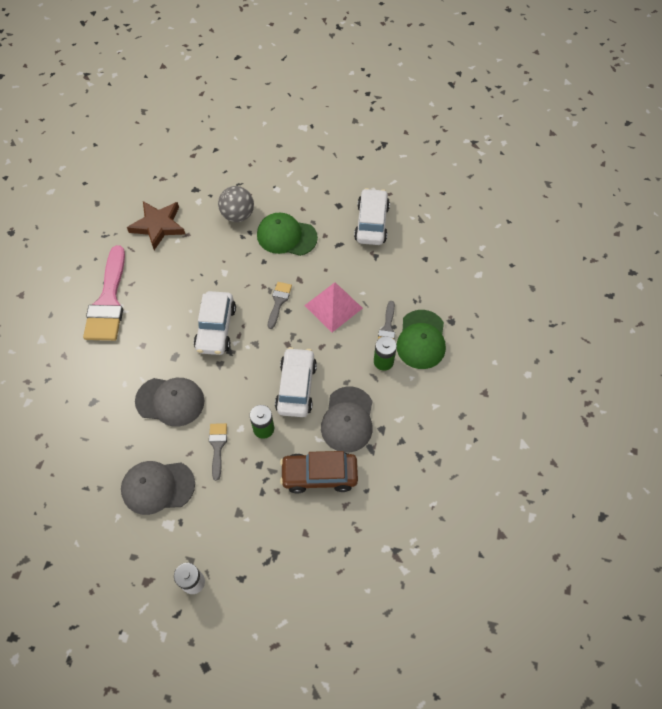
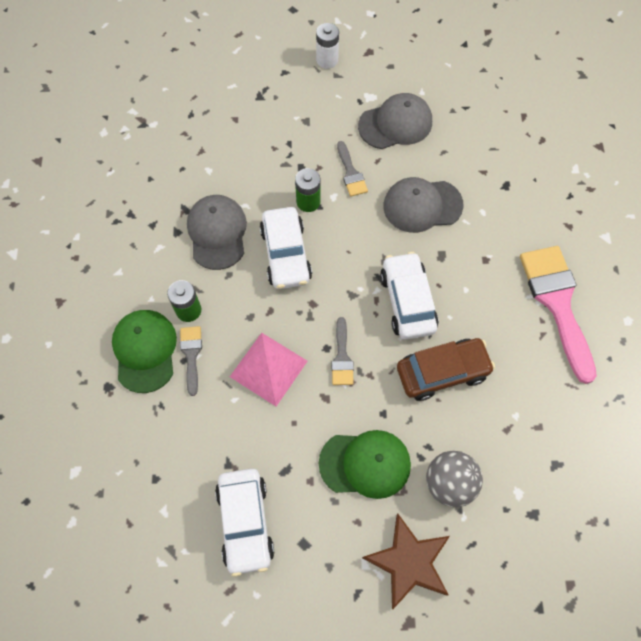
camera: 165 degrees right, 5 degrees up
brown star [127,201,185,250] -> brown star moved to [362,514,450,609]
brown car [280,451,358,494] -> brown car moved to [397,338,495,401]

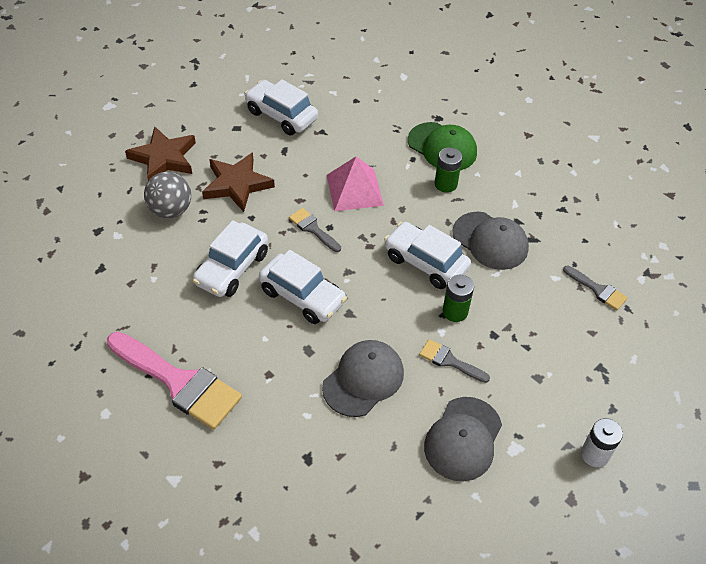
camera: 135 degrees right, 15 degrees down
grey brush [180,326,202,396] -> grey brush moved to [563,265,628,310]
green cap [319,430,411,499] -> brown star [202,152,275,212]
brown car [397,338,495,401] -> white car [192,220,268,297]

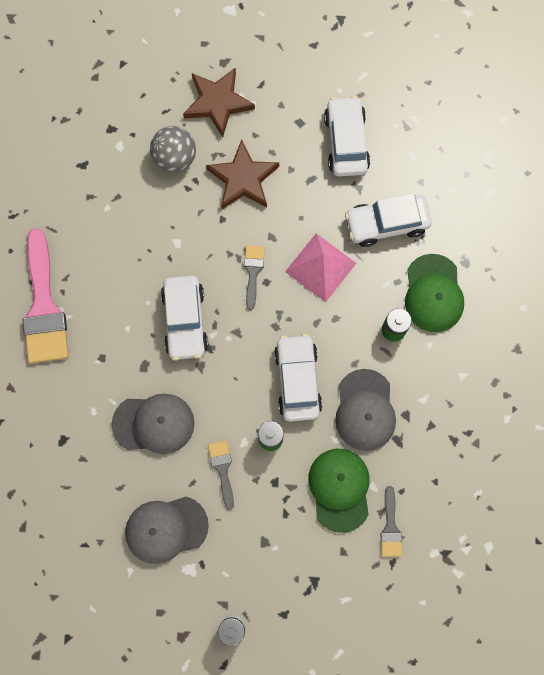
camera: 50 degrees right, 25 degrees up
white car [192,220,268,297] -> white car moved to [345,193,432,247]
none -> green cap [308,449,370,533]

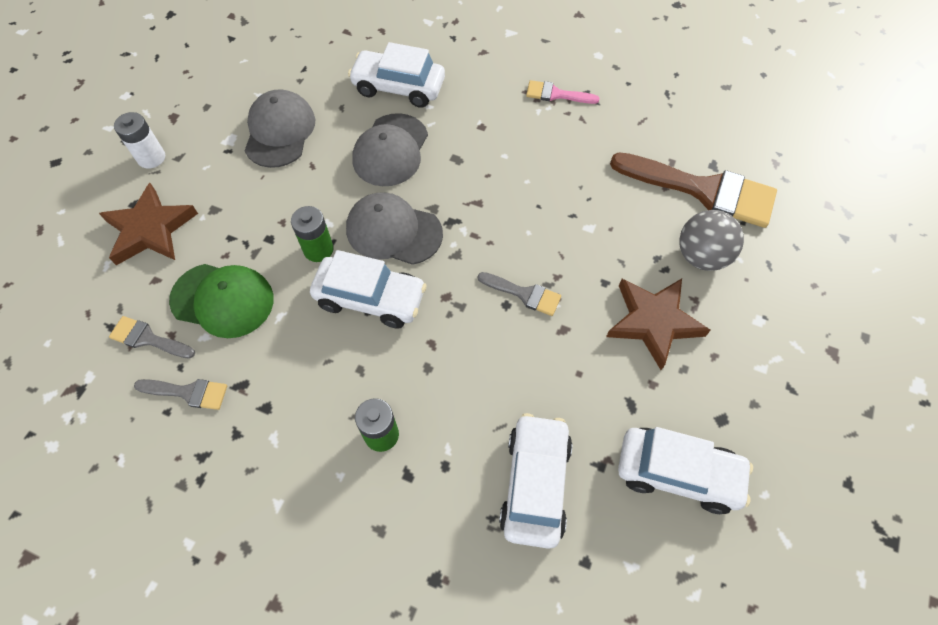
camera: 110 degrees right, 15 degrees down
pink brush [22,228,69,364] -> pink brush [526,80,600,104], size x0.48
white car [161,276,208,361] -> white car moved to [348,42,445,108]
brown star [183,67,255,137] -> brown star moved to [99,183,198,265]
grey brush [208,440,234,510] -> grey brush moved to [134,379,227,410]
pink pyramid [285,233,357,302] -> none
grey cap [335,369,396,451] -> grey cap moved to [346,192,443,265]
green cap [405,254,464,332] -> none
none -> brown brush [610,152,777,228]

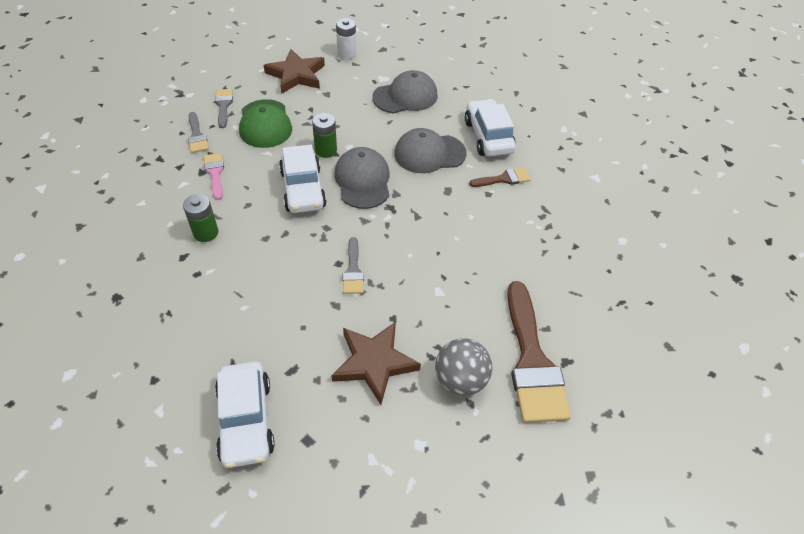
camera: 60 degrees right, 10 degrees down
white car [499,413,572,549] -> none
pink brush [526,80,600,104] -> pink brush moved to [204,153,224,200]
none -> brown brush [469,167,531,187]

